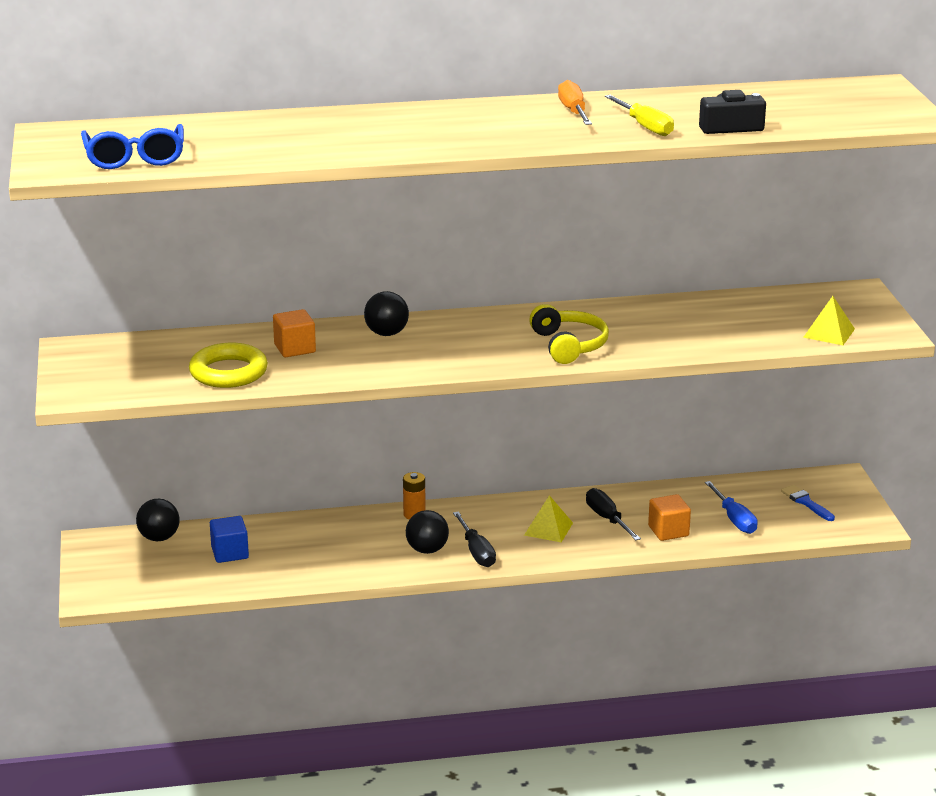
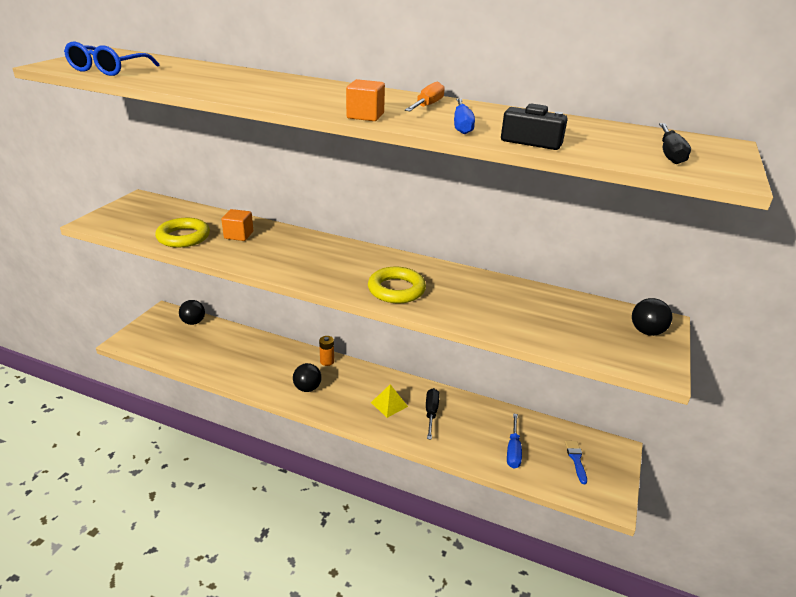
camera: 30 degrees right, 5 degrees up
blue cube [210,516,249,563] -> none
black ball [364,291,409,336] -> black ball moved to [632,298,673,336]
black screwdriver [453,511,496,567] -> black screwdriver moved to [659,123,691,164]
yellow headphones [529,304,609,364] -> yellow ring [368,267,426,303]
yellow screwdriver [605,95,674,136] -> blue screwdriver [454,98,475,134]
orange cube [648,494,691,541] -> orange cube moved to [346,79,385,121]
yellow pyramid [803,296,855,345] -> none

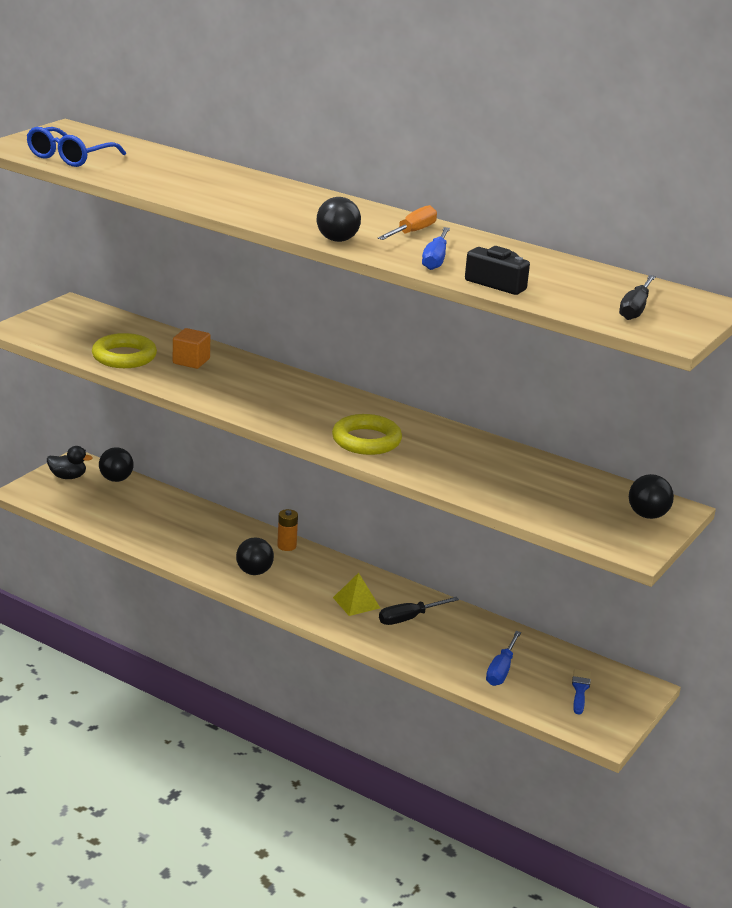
camera: 10 degrees right, 5 degrees down
orange cube [346,79,385,121] -> black ball [317,197,361,242]
black screwdriver [426,388,439,440] -> black screwdriver turned 135 degrees counterclockwise [379,597,459,625]
none -> black duck [47,446,92,479]

